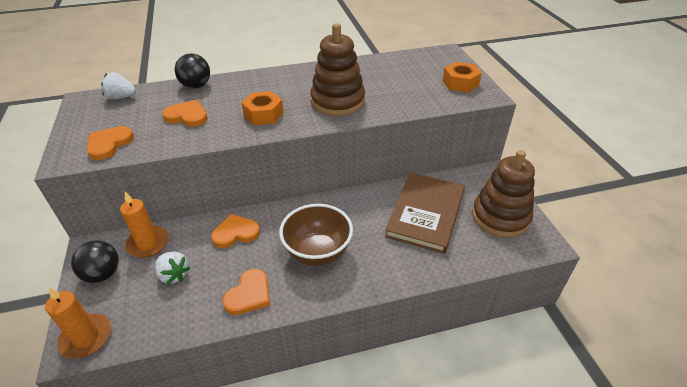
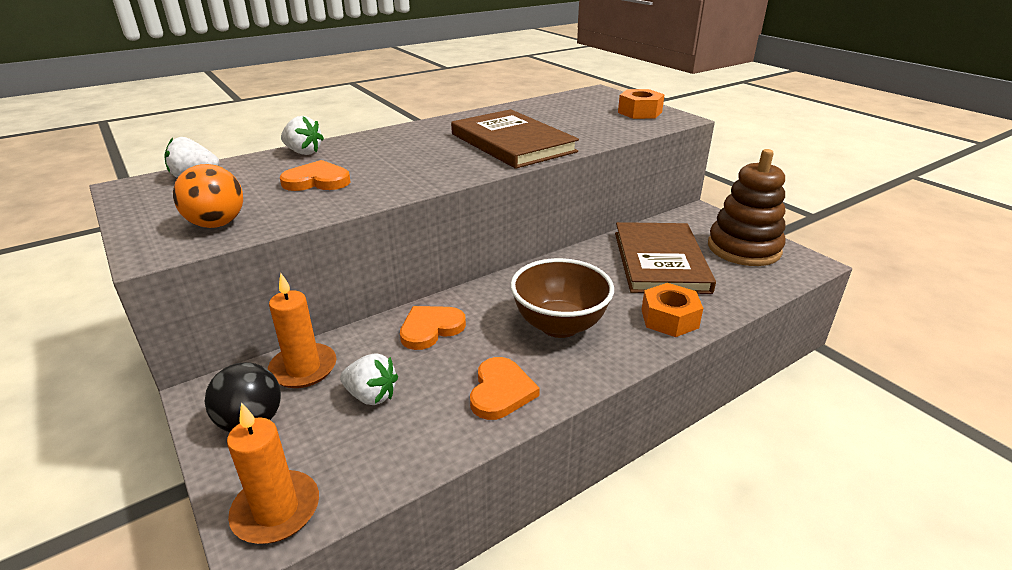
camera: 20 degrees left, 10 degrees down
orange heart [86,126,134,160] -> orange ball [173,164,243,228]
black ball [175,54,210,88] -> white strawberry [281,116,324,155]
orange nut [242,91,284,125] -> orange nut moved to [641,283,703,337]
brown stacking toy [310,23,365,116] -> brown book [451,109,579,169]

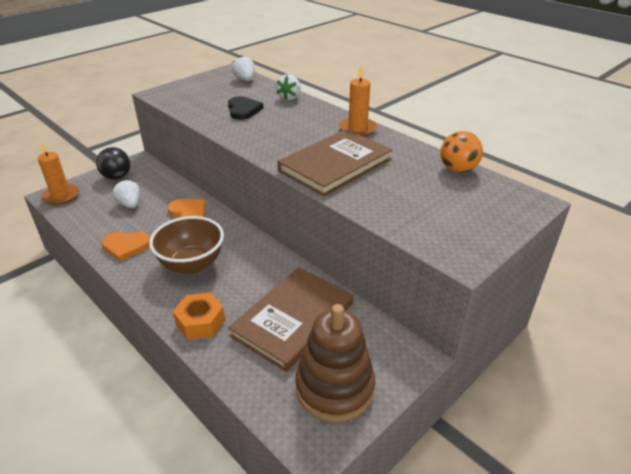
camera: 80 degrees right, 5 degrees up
orange ball [173,164,243,228] -> orange ball moved to [440,131,483,173]
orange candle [268,273,337,388] -> orange candle moved to [339,64,377,137]
orange heart [280,160,351,191] -> black heart [228,96,264,120]
white strawberry [340,353,398,405] -> white strawberry turned 135 degrees clockwise [112,179,140,208]
brown book [615,222,716,294] -> brown book turned 45 degrees counterclockwise [228,267,354,372]
orange nut [618,89,665,119] -> none

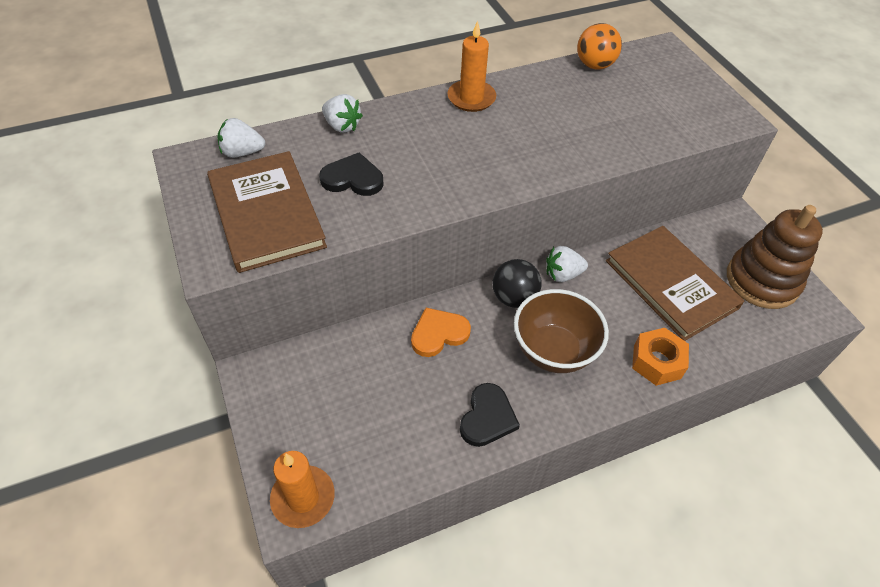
camera: 70 degrees left, 15 degrees up
black ball [96,147,130,180] -> black ball moved to [493,259,542,308]
orange heart [102,232,150,261] -> black heart [460,383,520,447]
white strawberry [112,179,140,208] -> white strawberry moved to [546,246,588,282]
brown book [278,129,392,196] -> brown book moved to [207,151,327,273]

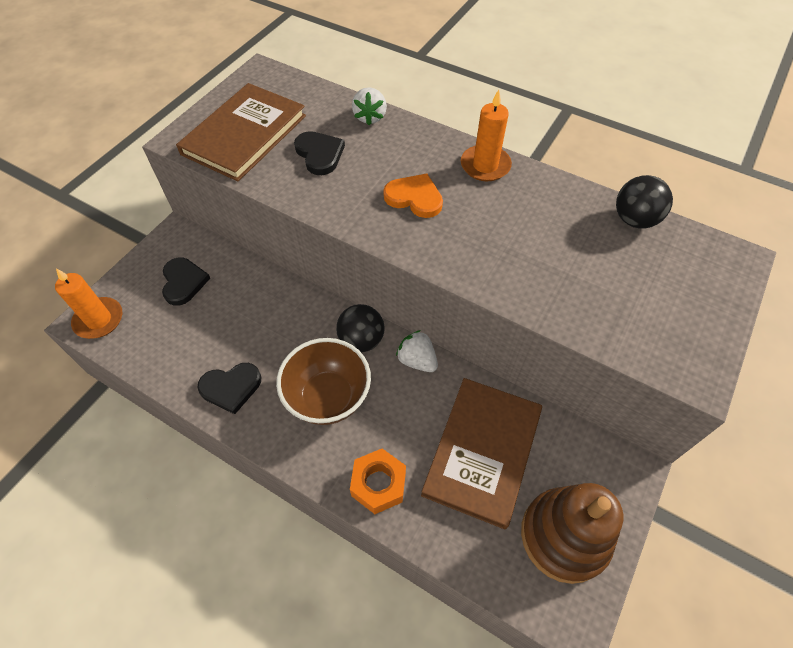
camera: 55 degrees right, 5 degrees up
white strawberry [217,118,265,158] -> none
orange heart [411,308,471,357] -> orange heart moved to [383,174,443,218]
orange ball [577,23,622,70] -> black ball [616,175,673,229]
none -> black heart [162,258,210,306]

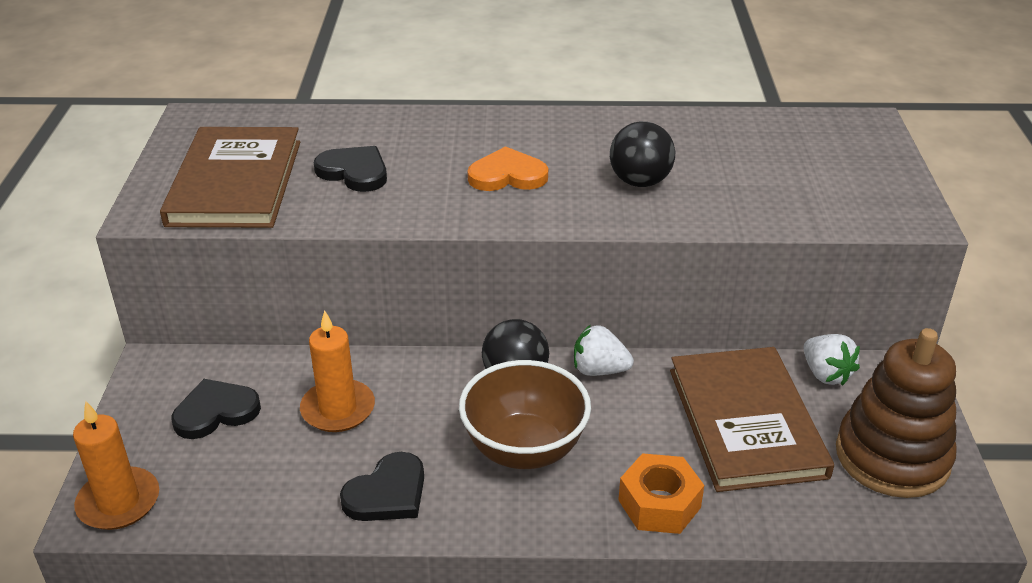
camera: 30 degrees left, 20 degrees down
black heart [162,258,210,306] -> black heart turned 75 degrees counterclockwise [172,379,261,439]
white strawberry [352,87,387,125] -> white strawberry moved to [803,334,860,386]
orange candle [461,90,512,181] -> orange candle moved to [300,310,375,432]
black ball [616,175,673,229] -> black ball moved to [610,121,675,187]

